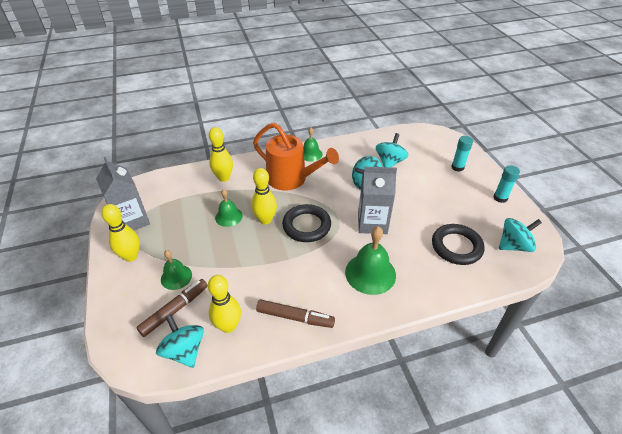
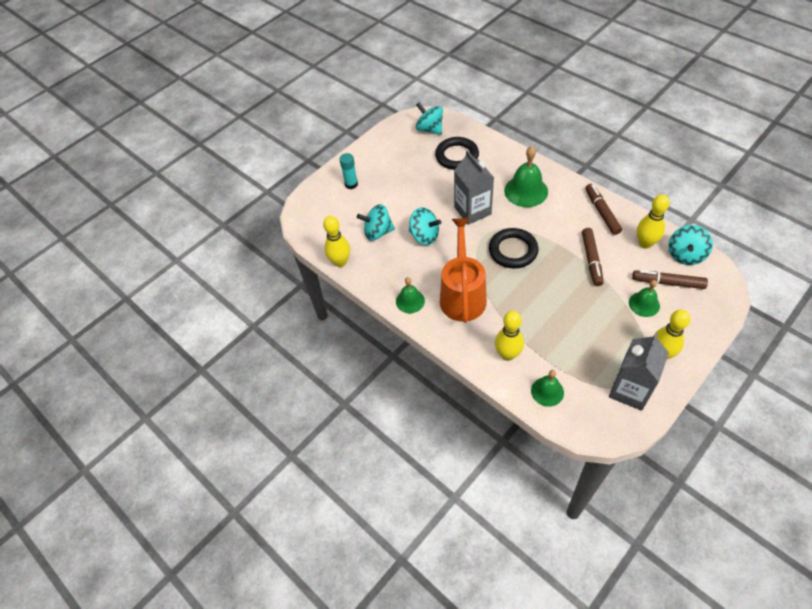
camera: 115 degrees left, 10 degrees up
green bell [215,189,243,227] -> green bell moved to [531,370,564,407]
yellow bowling pin [251,168,277,225] -> yellow bowling pin moved to [323,216,350,267]
turquoise glue stick [493,165,520,203] -> none
none -> brown marker [582,228,604,286]

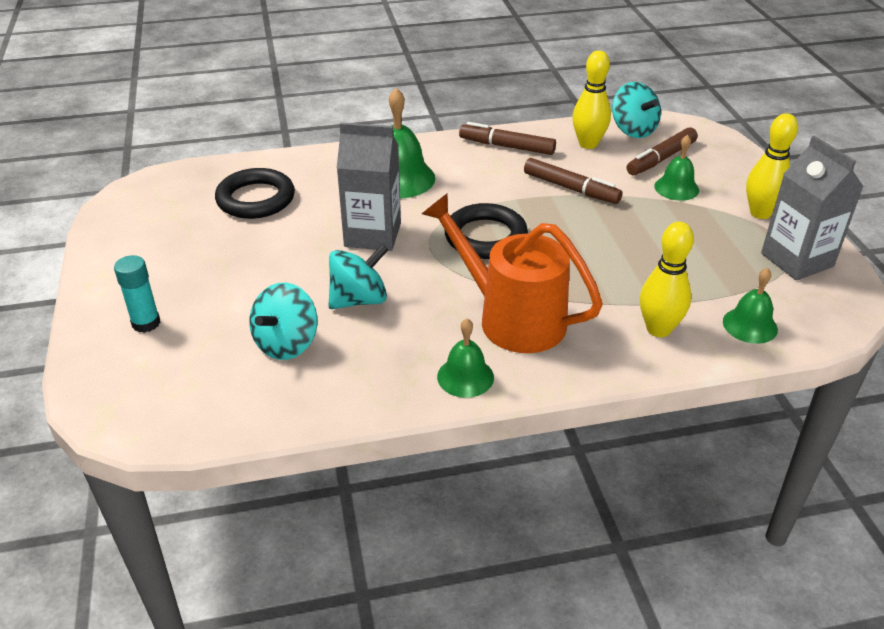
camera: 60 degrees left, 15 degrees down
yellow bowling pin [323,216,350,267] -> none
turquoise spinning top [416,102,443,135] -> none

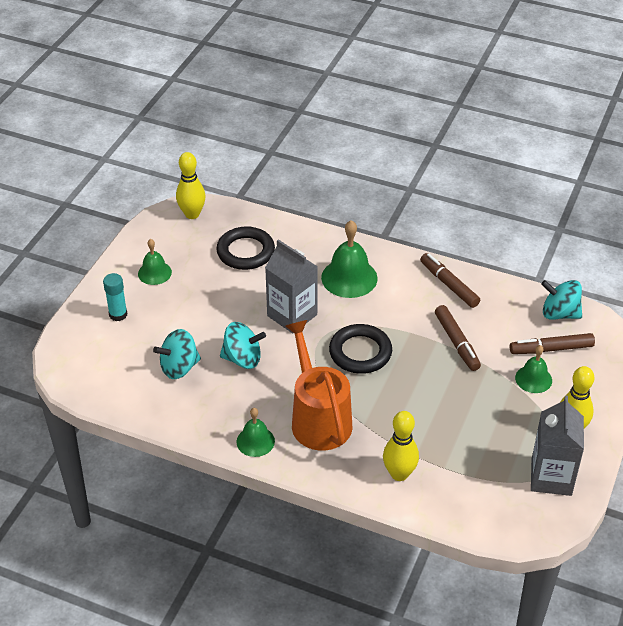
camera: 35 degrees right, 5 degrees up
yellow bowling pin [573,50,611,149] -> yellow bowling pin moved to [176,152,206,219]
turquoise spinning top [612,82,661,138] -> turquoise spinning top turned 105 degrees clockwise [541,280,582,320]
green bell [723,268,778,344] -> green bell moved to [138,239,172,285]

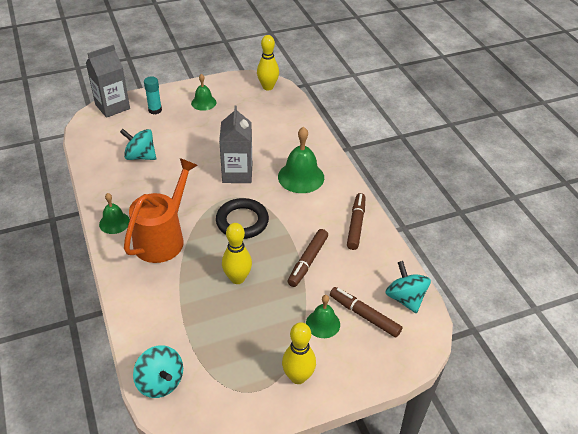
camera: 45 degrees right, 0 degrees up
black ring [216,226,275,270] -> none
turquoise spinning top [220,322,266,369] -> turquoise spinning top moved to [133,345,183,398]
yellow bowling pin [383,411,419,481] -> yellow bowling pin moved to [222,223,252,284]
grey carton [531,396,584,496] -> grey carton moved to [86,45,130,118]

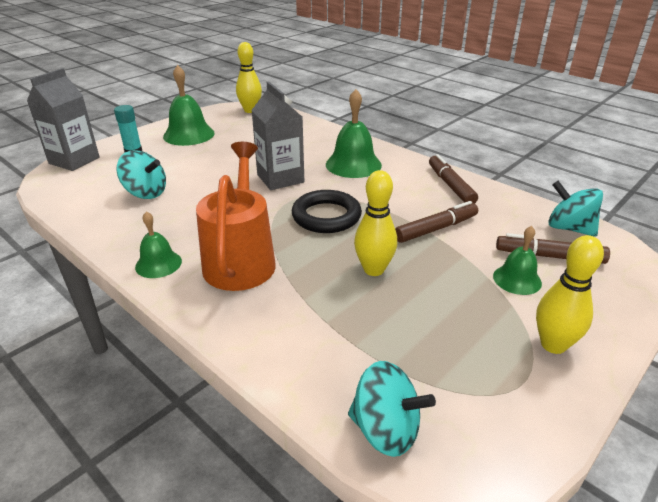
camera: 25 degrees left, 10 degrees down
turquoise spinning top [120,129,156,160] -> turquoise spinning top turned 150 degrees counterclockwise [117,150,166,199]
green bell [191,74,216,111] -> green bell [163,65,215,146], size x1.66
brown marker [288,229,328,287] -> brown marker turned 120 degrees counterclockwise [395,201,478,243]

